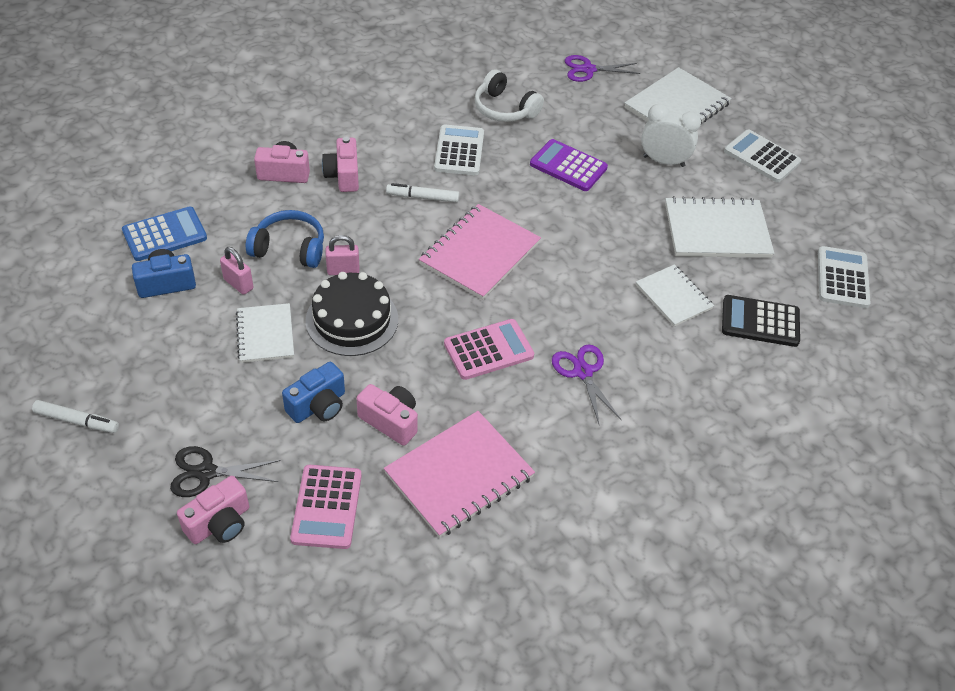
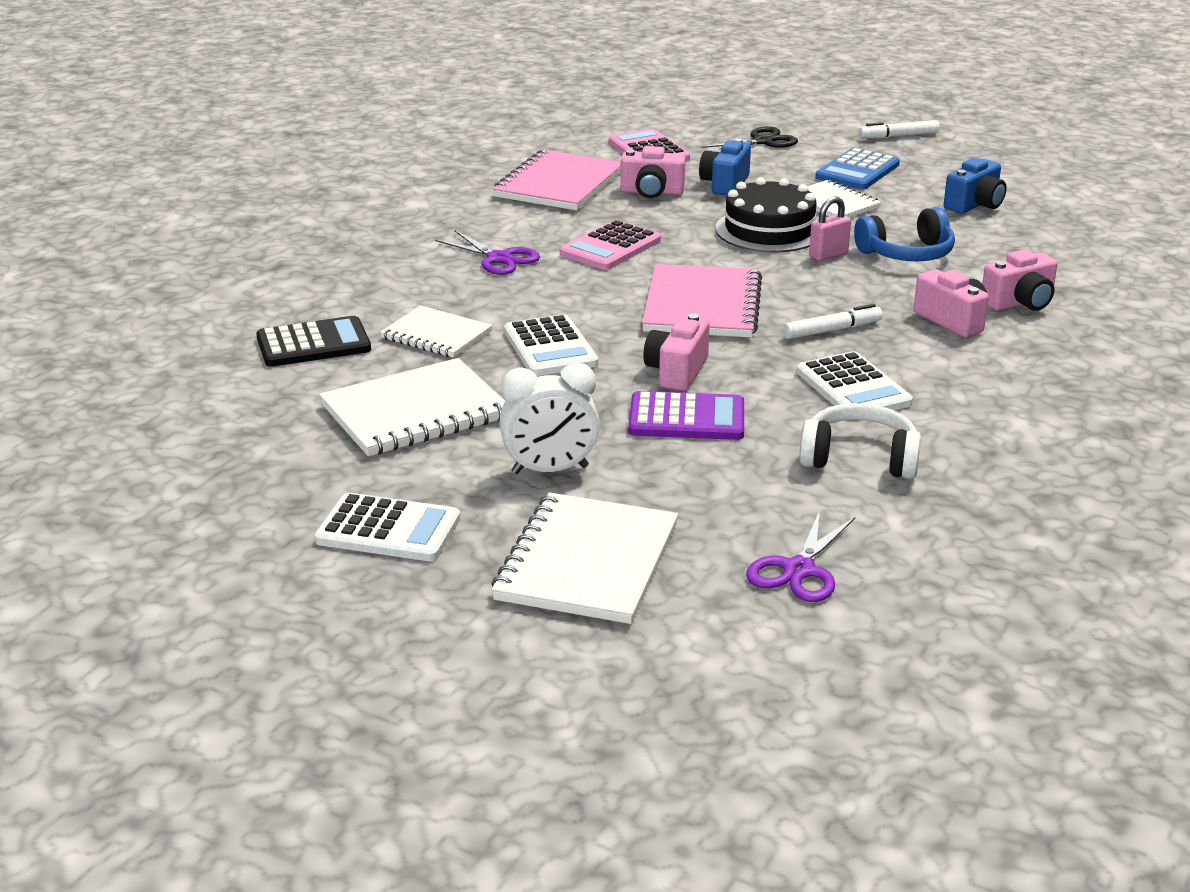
camera: 155 degrees right, 20 degrees down
blue calculator [122,206,207,261] -> blue calculator moved to [815,148,900,190]
pink camera [177,476,249,544] -> pink camera moved to [643,313,710,391]
pink padlock [220,247,253,295] -> none
purple scissors [565,55,640,82] -> purple scissors turned 150 degrees clockwise [746,510,855,602]
white calculator [818,246,871,308] -> white calculator moved to [504,314,598,376]

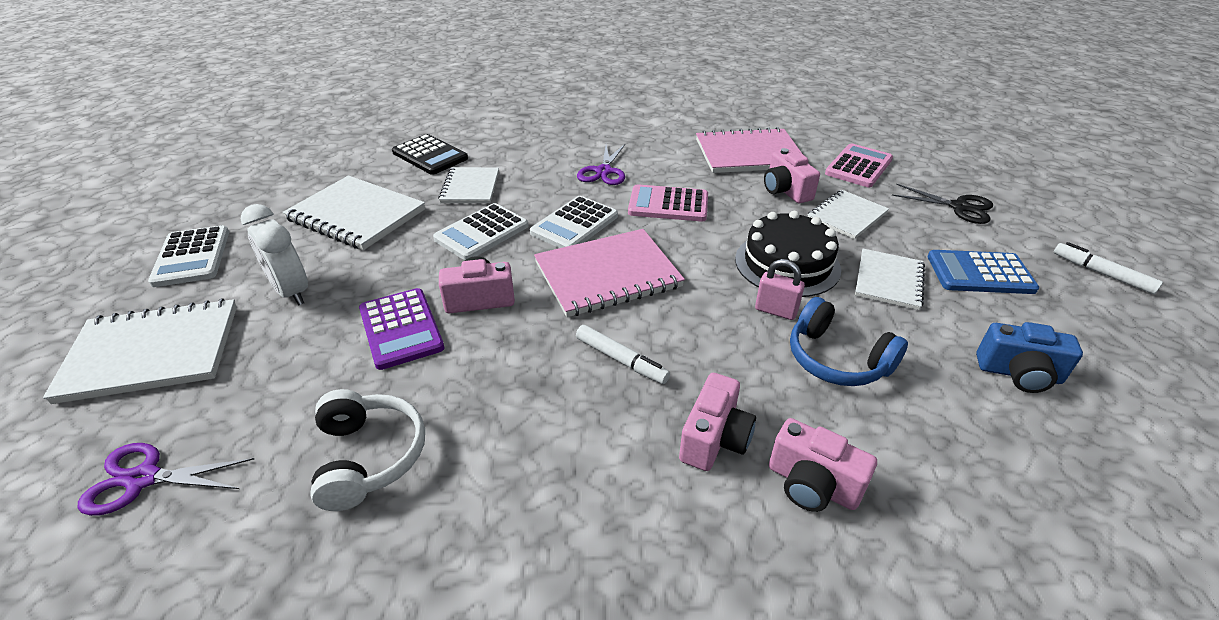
camera: 60 degrees right, 10 degrees up
blue camera [699,138,751,196] -> white notebook [808,190,889,239]
white calculator [797,351,913,410] -> white calculator moved to [530,196,618,248]

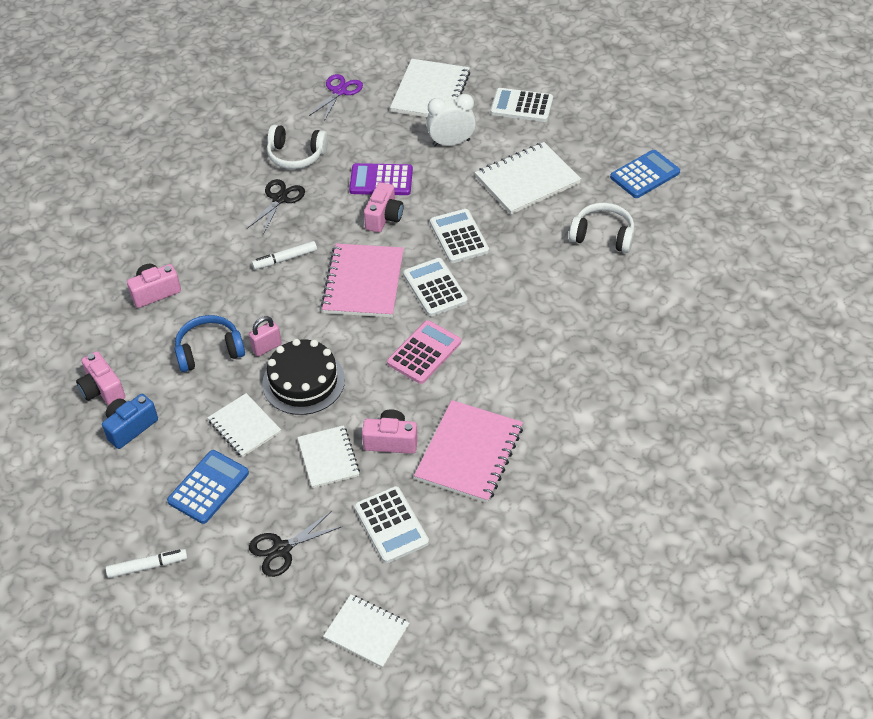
camera: 120 degrees right, 10 degrees up
black calculator [392,134,468,175] -> white headphones [569,203,634,253]
white notebook [438,167,499,203] -> white notebook moved to [323,594,409,668]
purple scissors [577,144,625,185] -> none
pink camera [679,373,756,471] -> pink camera moved to [76,351,125,406]
pink calculator [825,143,893,187] -> white calculator [354,486,429,563]
none -> black scissors [247,179,305,235]
none -> blue calculator [610,150,680,198]

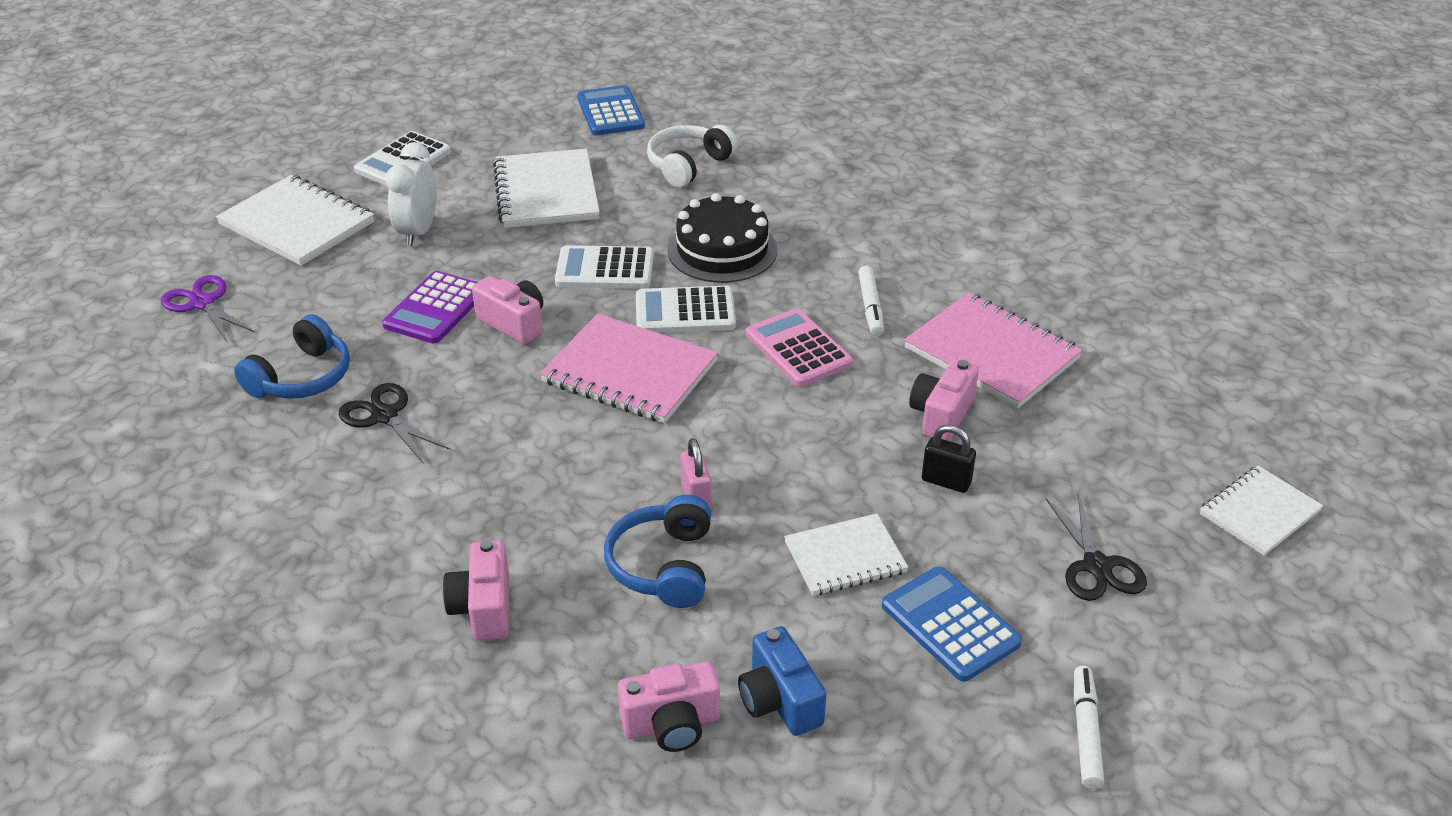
camera: 70 degrees left, 10 degrees down
white marker [252,241,317,270] -> white marker moved to [858,266,884,336]
black cake [262,339,345,415] -> black cake moved to [667,193,777,283]
white headphones [267,125,328,169] -> blue headphones [234,314,350,399]
white notebook [297,425,360,488] -> black padlock [922,425,976,493]
white calculator [354,486,429,563] -> none

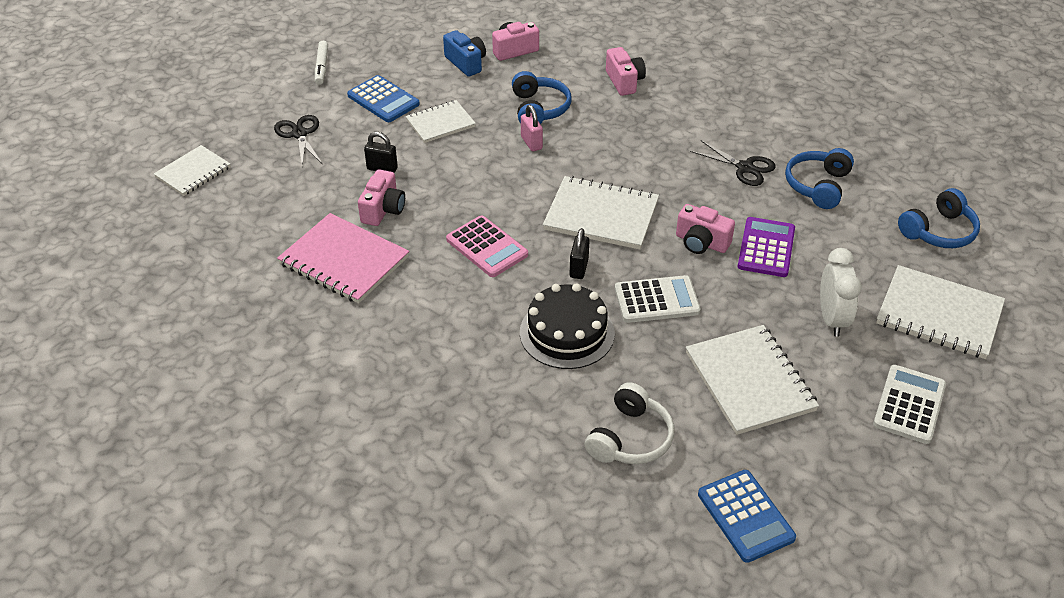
camera: 170 degrees right, 5 degrees up
purple scissors [161,275,255,342] -> blue headphones [898,188,980,248]
pink notebook [540,314,718,423] -> white notebook [543,176,659,249]
white calculator [636,286,736,333] -> black padlock [569,228,590,279]
white marker [858,266,884,336] -> none

